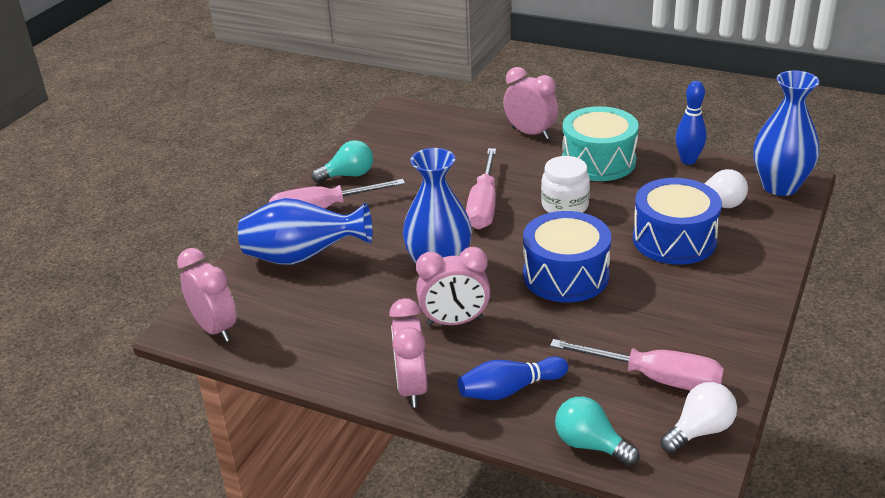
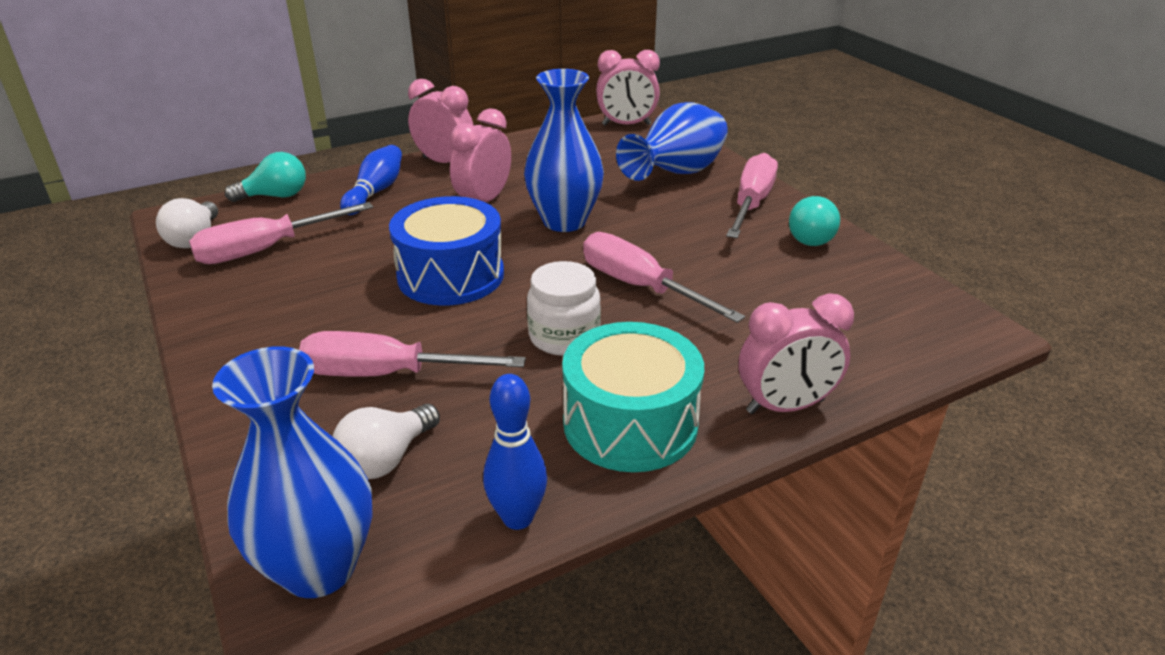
camera: 125 degrees right, 0 degrees up
blue drum [633,178,722,265] -> pink screwdriver [299,331,526,377]

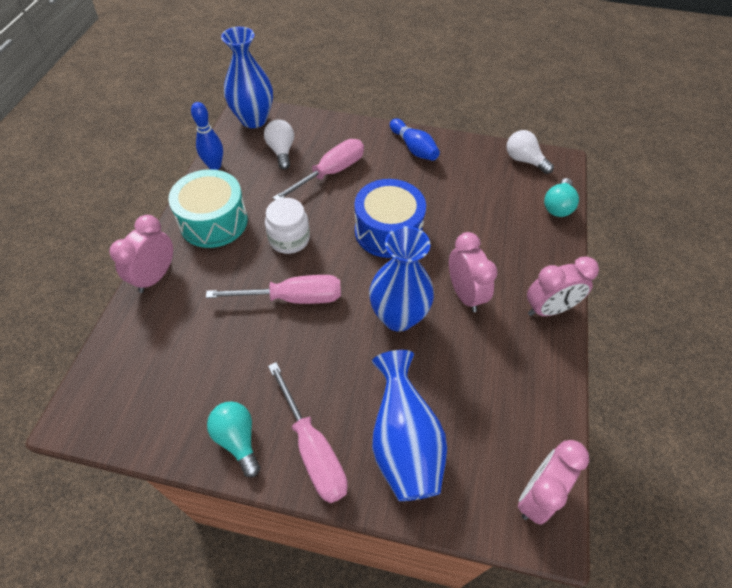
camera: 130 degrees right, 20 degrees up
pink screwdriver [189,202,373,264] -> none
blue bowling pin [340,145,402,215] -> blue bowling pin moved to [390,119,440,161]

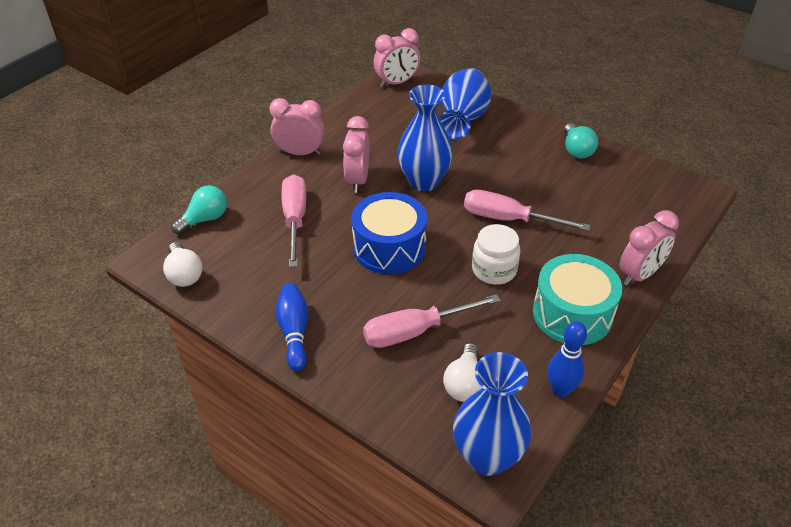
camera: 155 degrees left, 10 degrees down
pink screwdriver [268,362,348,503] -> pink screwdriver moved to [282,174,306,267]

